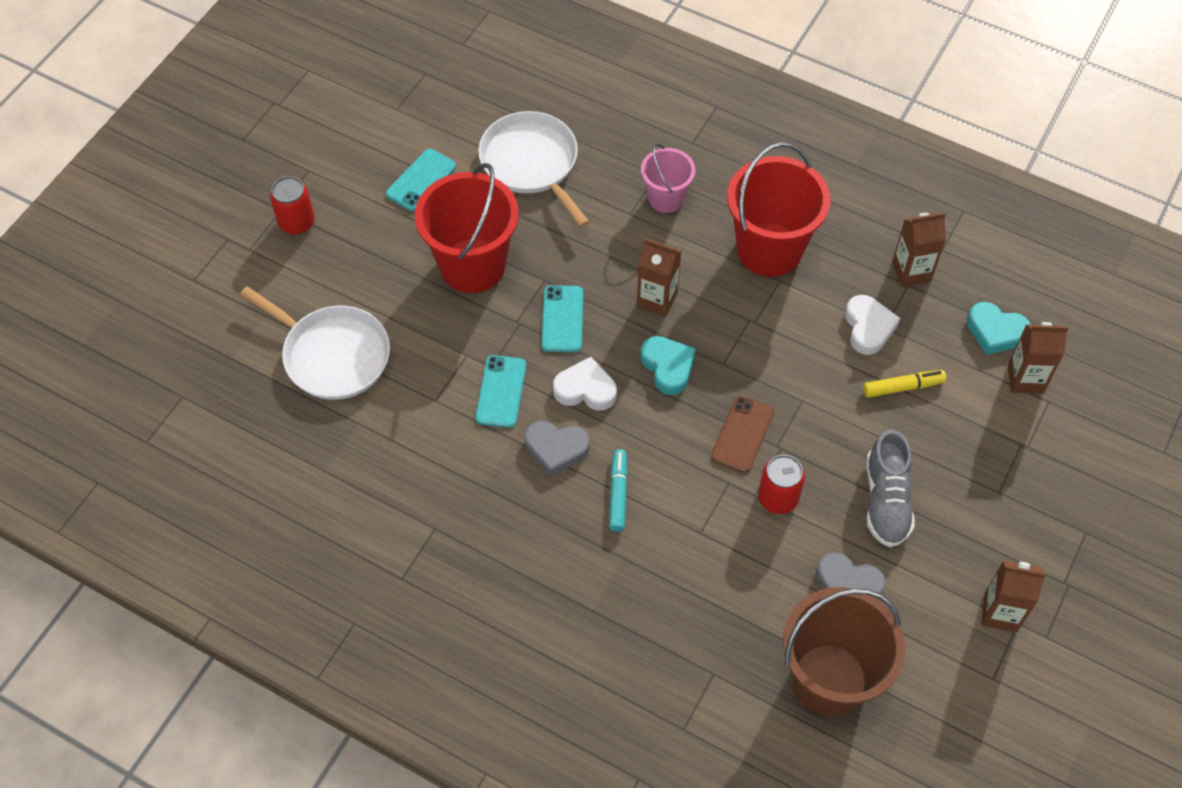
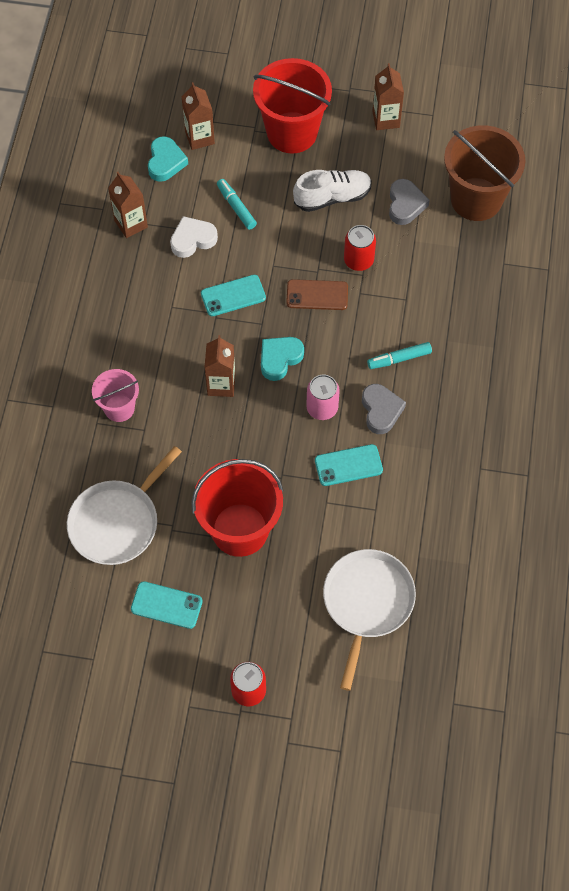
camera: 110 degrees left, 5 degrees up
turquoise phone [541,285,583,352] -> turquoise phone moved to [201,275,266,316]
white heart [553,357,617,410] -> pink can [306,375,340,420]
red bucket [727,142,830,277] -> red bucket moved to [253,58,332,153]
yellow marker [863,370,946,398] -> turquoise marker [217,179,257,230]
grey shoe [866,430,915,547] -> white shoe [293,170,372,212]

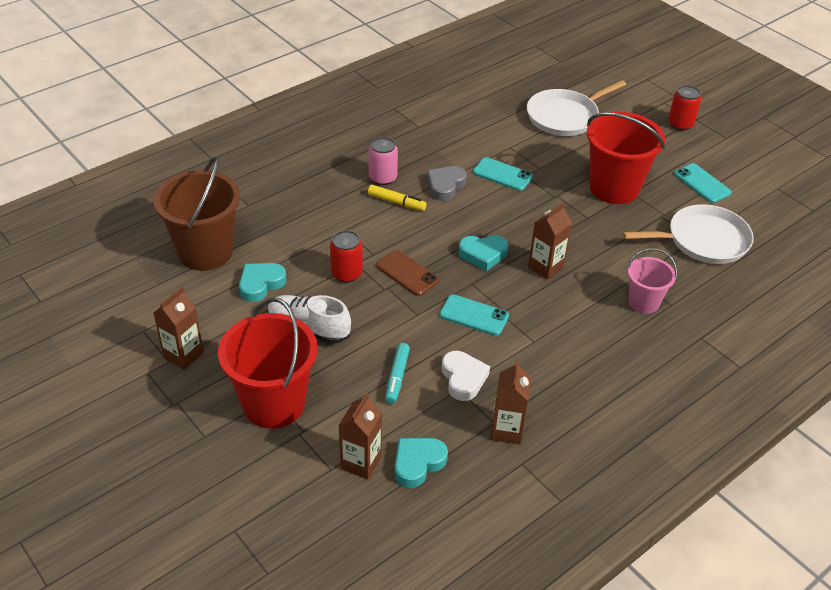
camera: 140 degrees left, 20 degrees down
white heart [170,216,218,258] -> white heart turned 120 degrees counterclockwise [442,351,490,401]
pink can [306,375,340,420] -> pink can moved to [369,137,398,185]
turquoise marker [367,342,432,369] -> yellow marker [368,185,427,211]
grey heart [389,179,430,225] -> turquoise heart [239,263,287,302]

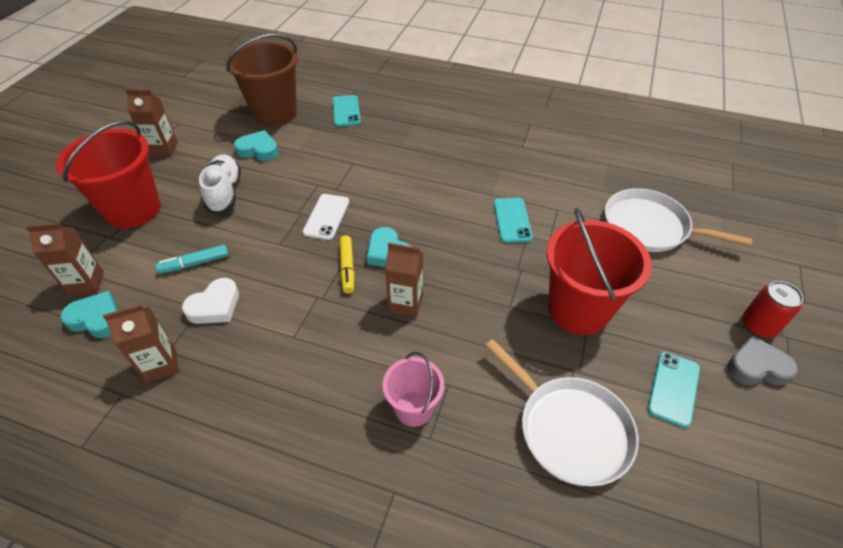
camera: 60 degrees right, 5 degrees up
red can [330,230,363,283] -> none
yellow marker [368,185,427,211] -> yellow marker moved to [339,235,354,294]
pink can [369,137,398,185] -> none
brown phone [376,250,439,296] -> white phone [303,194,349,240]
grey heart [427,166,467,201] -> grey heart moved to [727,335,798,385]
turquoise phone [440,294,509,336] -> turquoise phone moved to [332,95,361,127]

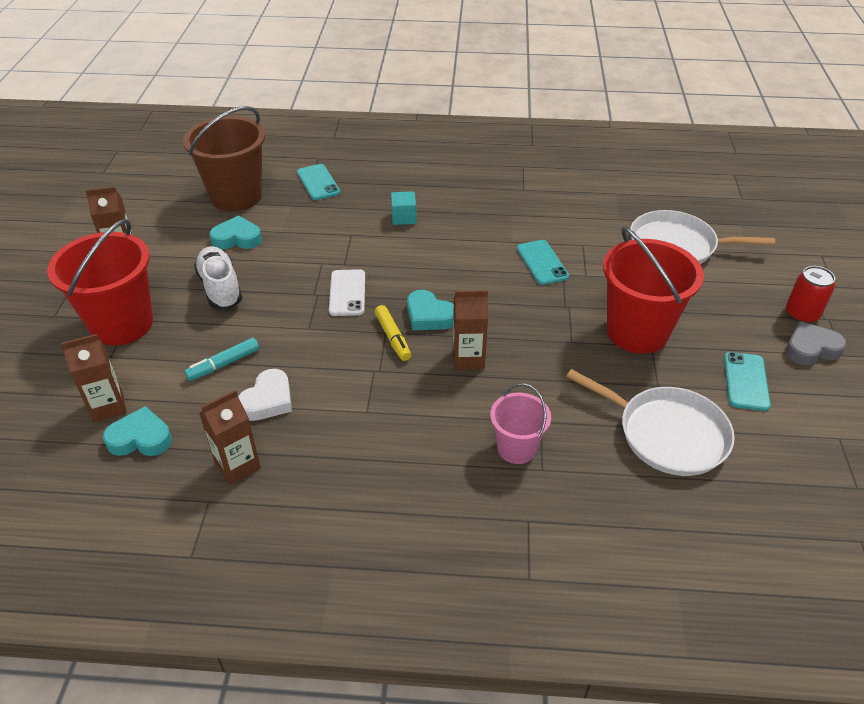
camera: 15 degrees left, 5 degrees down
none -> turquoise cube [391,191,416,225]

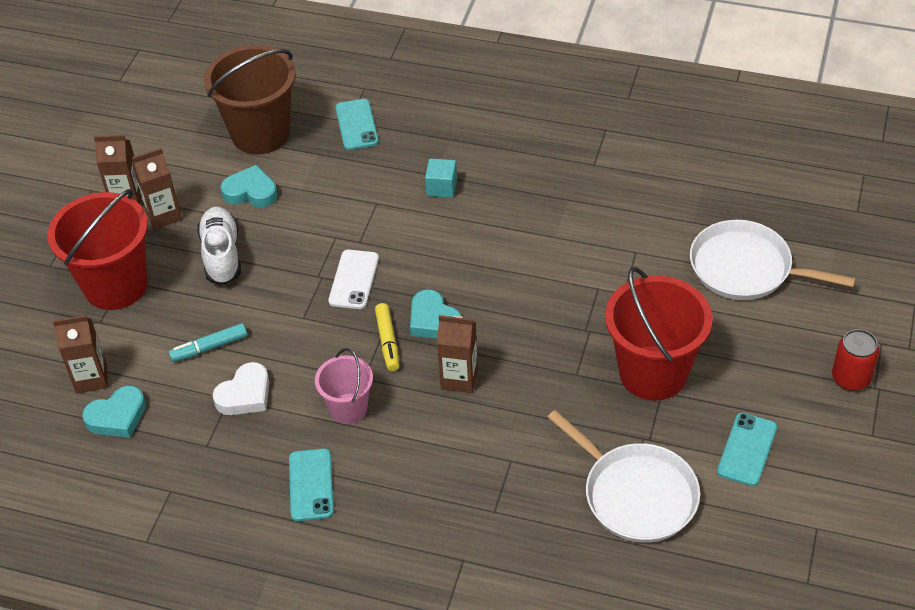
camera: 15 degrees right, 5 degrees up
turquoise heart [103,406,172,456] -> turquoise heart turned 135 degrees clockwise [82,386,146,438]
brown carton [199,390,261,485] -> brown carton moved to [132,148,182,229]
pink bucket [490,383,551,464] -> pink bucket moved to [315,348,373,424]
turquoise phone [517,240,569,285] -> turquoise phone moved to [289,448,334,521]
grey heart [786,321,846,365] -> none

